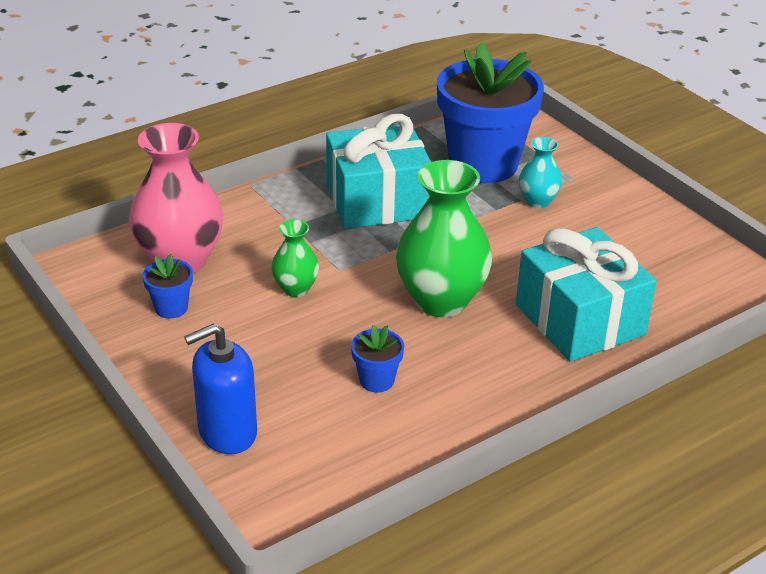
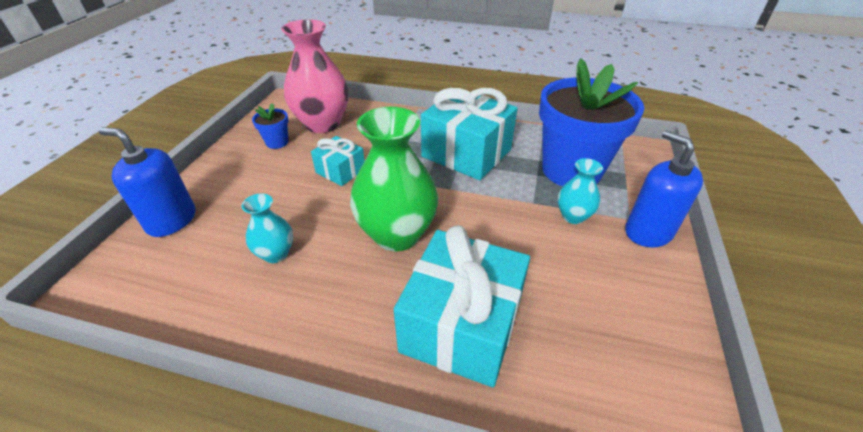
camera: 50 degrees right, 5 degrees up
green vase [271,219,319,297] -> turquoise gift [311,136,365,186]
blue flower pot [351,325,404,393] -> turquoise vase [242,193,293,263]
none -> blue soap dispenser [625,130,703,248]

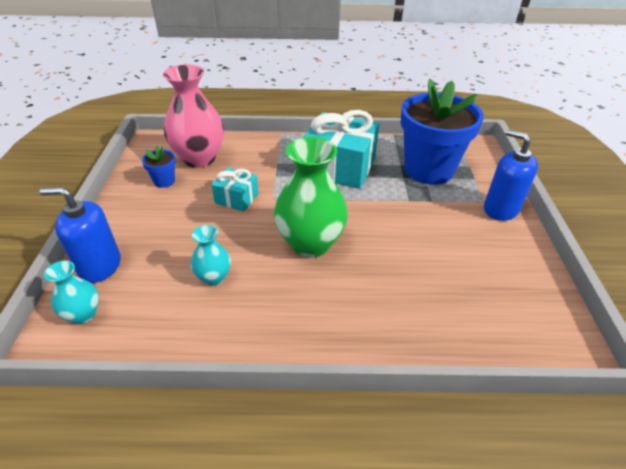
camera: 15 degrees left, 0 degrees up
turquoise gift [394,225,530,387] -> none
turquoise vase [558,158,603,224] -> turquoise vase moved to [44,261,99,324]

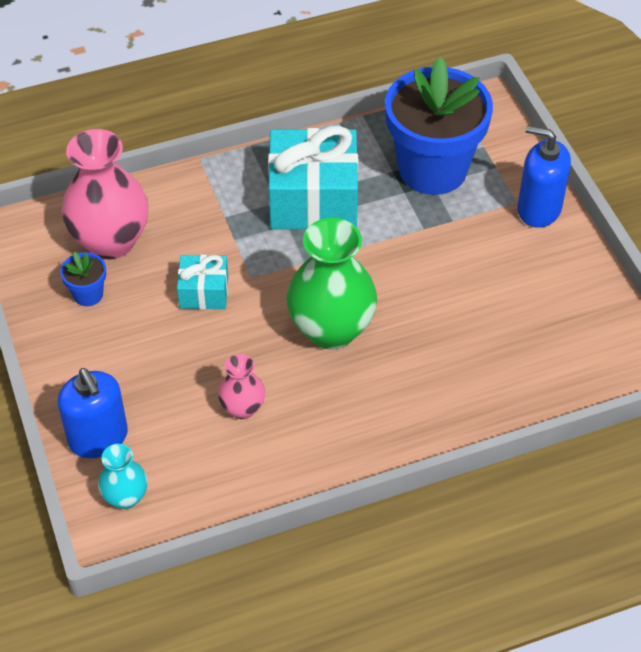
camera: 20 degrees left, 10 degrees up
blue soap dispenser [40,187,121,283] -> blue soap dispenser turned 105 degrees counterclockwise [58,368,128,458]
turquoise vase [191,225,231,286] -> pink vase [218,354,265,419]

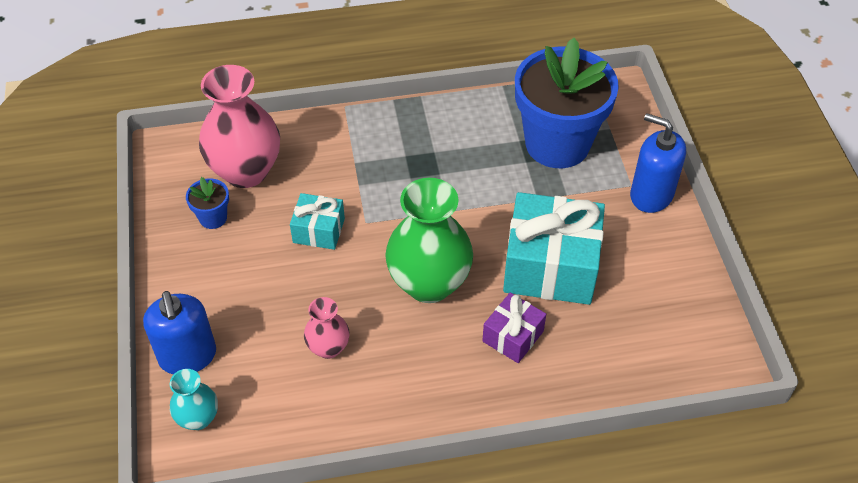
camera: 10 degrees right, 0 degrees up
turquoise gift [268,125,358,229] -> turquoise gift moved to [503,192,605,305]
none -> purple gift [482,293,546,363]

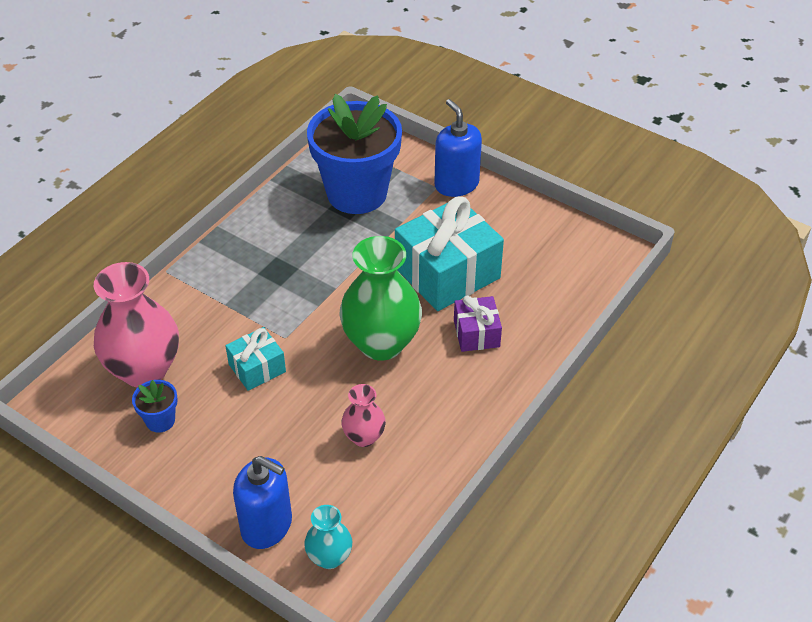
camera: 45 degrees left, 5 degrees down
blue soap dispenser [630,113,686,213] -> blue soap dispenser turned 75 degrees clockwise [434,99,482,197]

